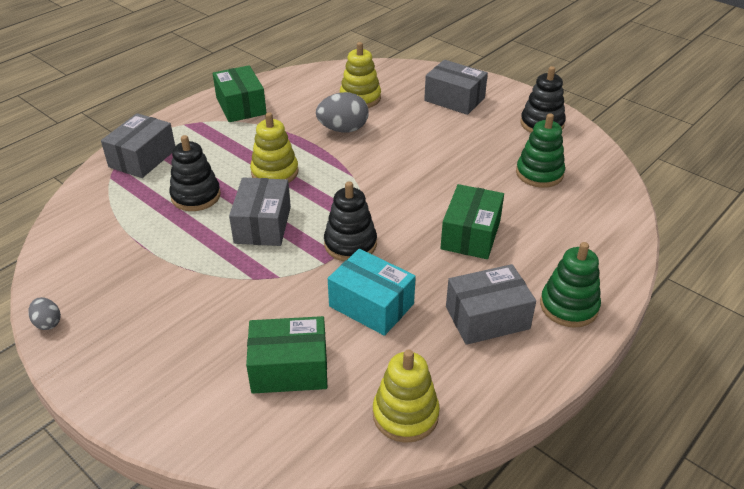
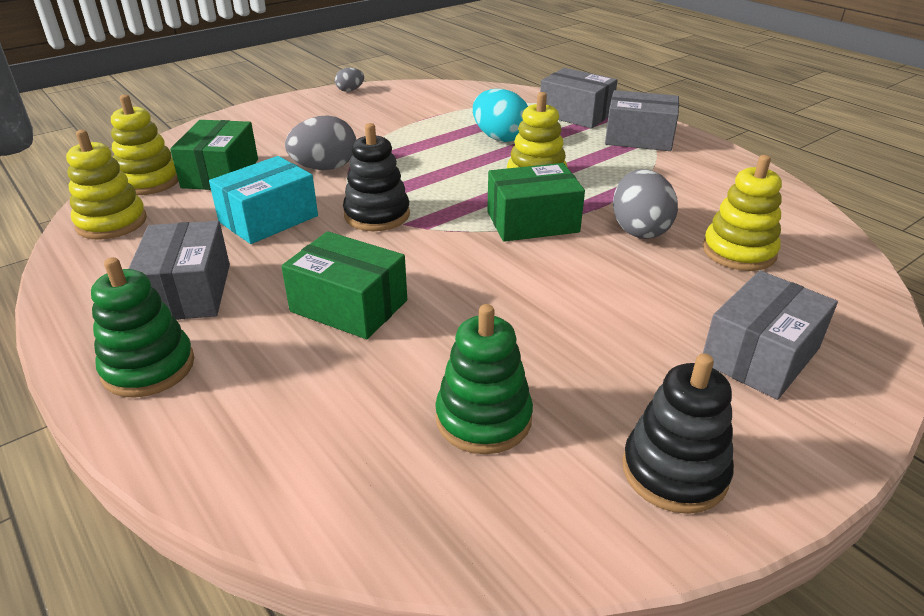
camera: 100 degrees right, 5 degrees down
black stacking toy [169,135,221,211] -> turquoise egg [473,89,528,142]
green box [213,65,266,122] -> green box moved to [487,163,585,242]
grey box [229,177,291,246] -> grey box moved to [605,90,679,151]
none -> yellow stacking toy [111,95,179,195]
none -> grey egg [285,115,356,170]

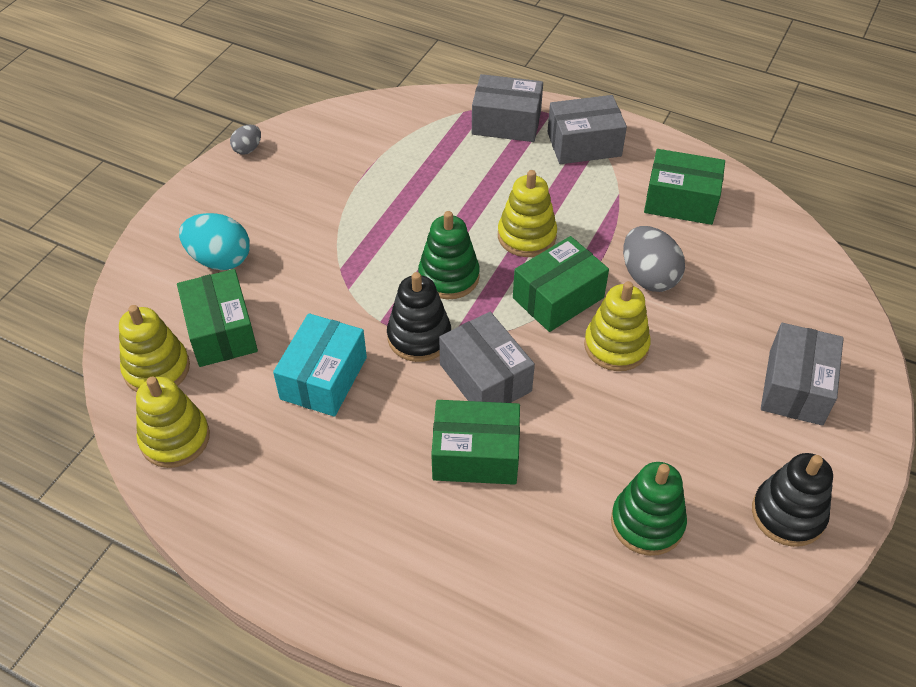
camera: 25 degrees left, 15 degrees up
green stacking toy [91,257,194,398] -> green stacking toy moved to [418,211,480,299]
grey box [128,221,230,320] -> grey box moved to [439,312,535,403]
grey egg [285,115,356,170] -> none
turquoise egg [473,89,528,142] -> turquoise egg moved to [179,213,250,270]
yellow stacking toy [703,155,782,271] -> yellow stacking toy moved to [584,281,651,371]
none -> green box [644,149,725,225]

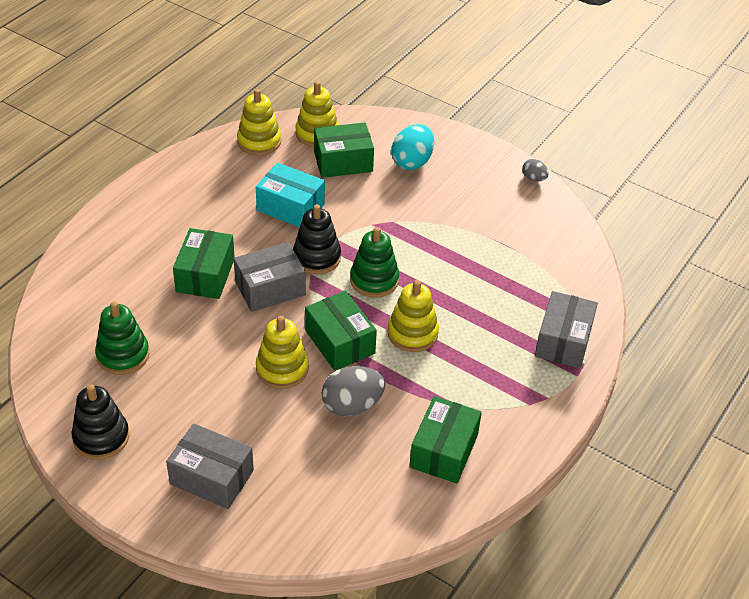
camera: 95 degrees right, 5 degrees down
grey box [547,95,627,164] -> none

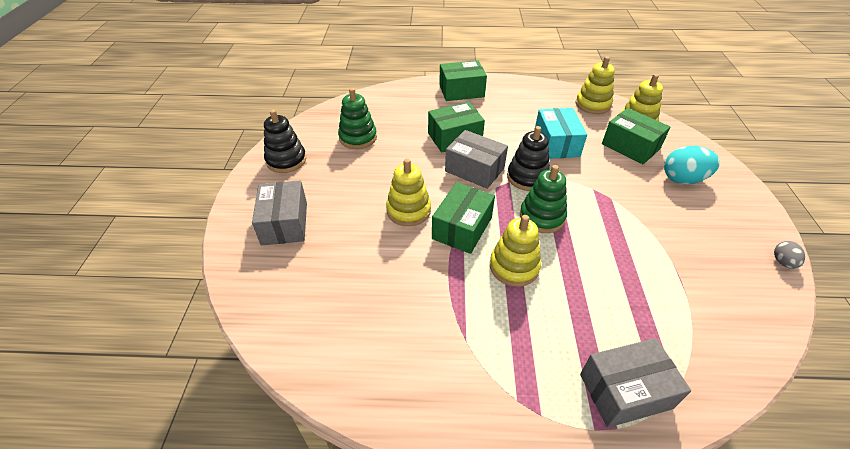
camera: 60 degrees right, 0 degrees up
grey egg [321,366,385,416] -> none
green box [409,396,482,484] -> green box moved to [439,60,487,101]

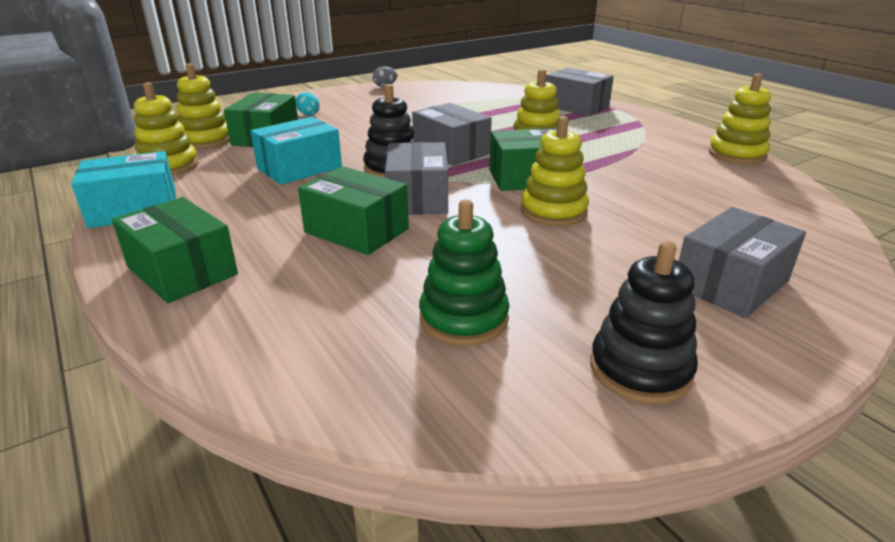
camera: 125 degrees left, 15 degrees down
green stacking toy [520,165,567,233] -> grey box [412,103,492,166]
turquoise egg [664,146,720,184] -> turquoise egg [296,92,320,116], size x0.53
none -> turquoise box [71,151,176,228]
none -> yellow stacking toy [708,74,771,164]

